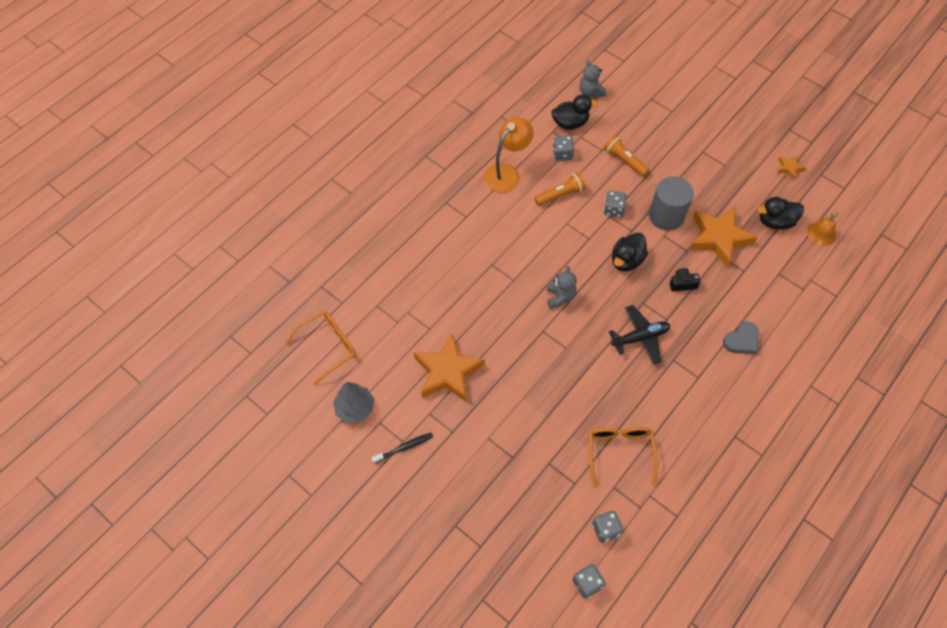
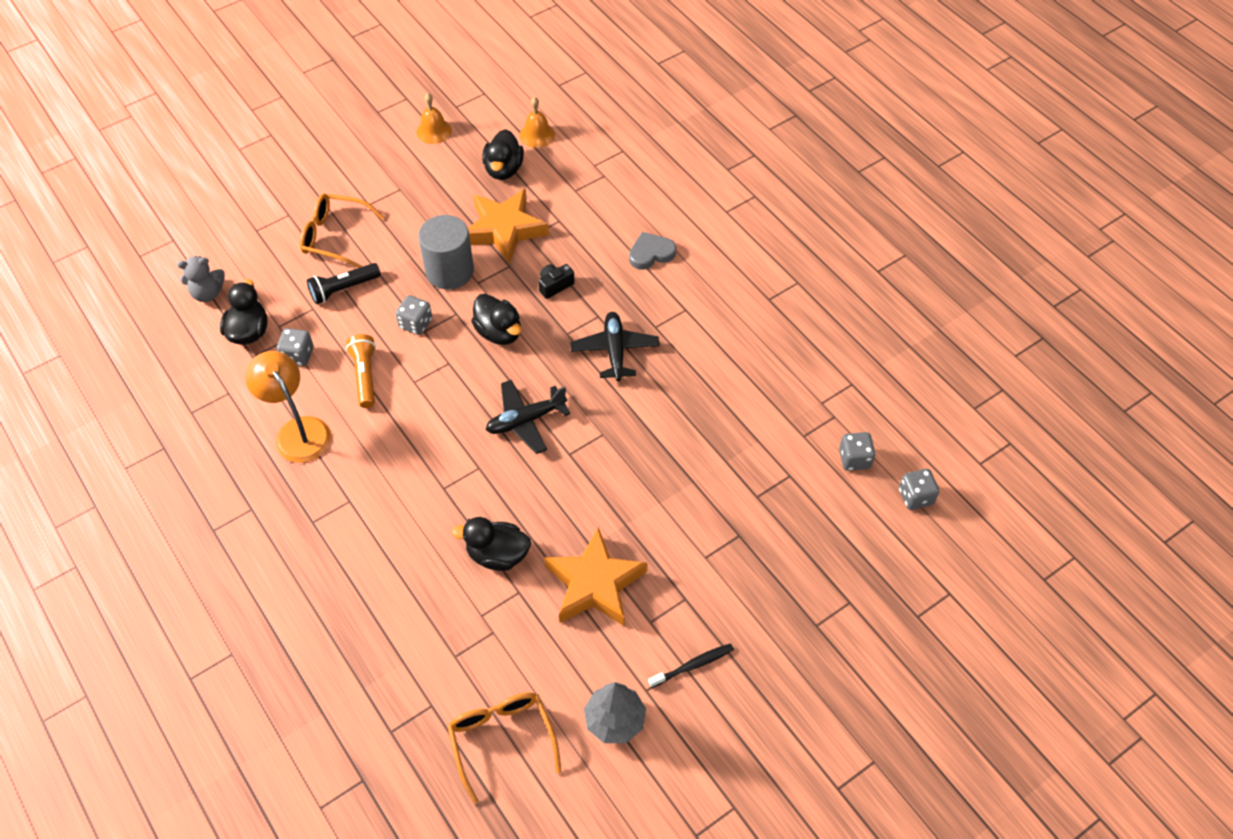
camera: 75 degrees left, 5 degrees down
black toothbrush [372,433,433,464] -> black toothbrush turned 75 degrees clockwise [648,643,734,688]
grey teddy bear [547,266,577,308] -> black plane [486,380,570,454]
orange glasses [589,427,658,487] -> orange glasses moved to [300,193,384,268]
orange flashlight [604,135,650,177] -> black flashlight [307,263,381,304]
black camera [670,268,700,291] -> black camera turned 45 degrees clockwise [538,264,574,299]
grey heart [723,321,759,354] -> grey heart turned 90 degrees counterclockwise [629,232,676,270]
orange star [777,155,806,180] -> orange bell [416,93,452,144]
none -> black duck [452,517,531,571]

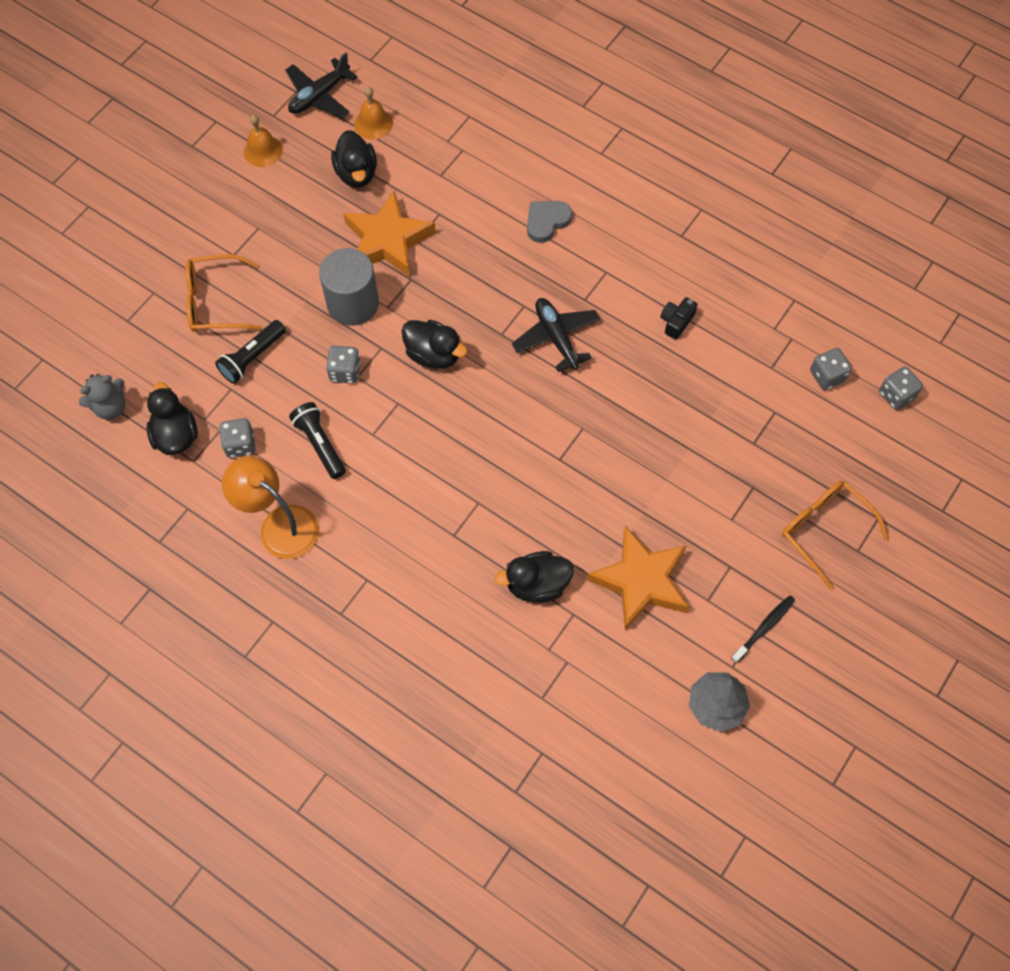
camera: 20 degrees left, 10 degrees up
orange flashlight [346,334,376,408] -> black flashlight [289,402,346,479]
orange glasses [447,692,562,804] -> orange glasses moved to [782,481,889,590]
black plane [486,380,570,454] -> black plane moved to [285,53,358,119]
black camera [538,264,574,299] -> black camera moved to [660,297,698,340]

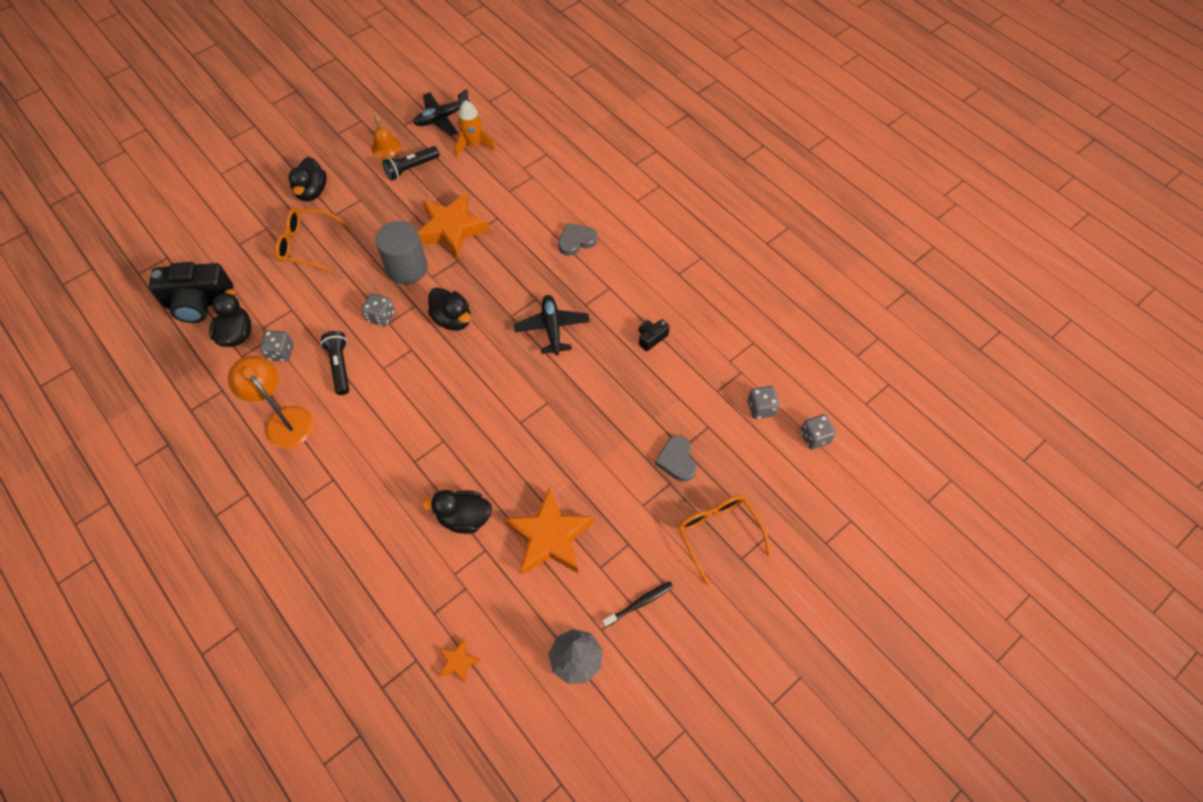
camera: 15 degrees right, 5 degrees down
grey teddy bear [79,374,125,420] -> black camera [149,262,233,323]
black flashlight [215,320,286,384] -> black flashlight moved to [382,146,439,181]
black duck [331,130,377,188] -> black duck moved to [288,157,327,201]
orange bell [354,87,393,139] -> orange rocket [455,100,495,157]
none -> orange star [438,639,481,683]
none -> grey heart [655,435,696,482]

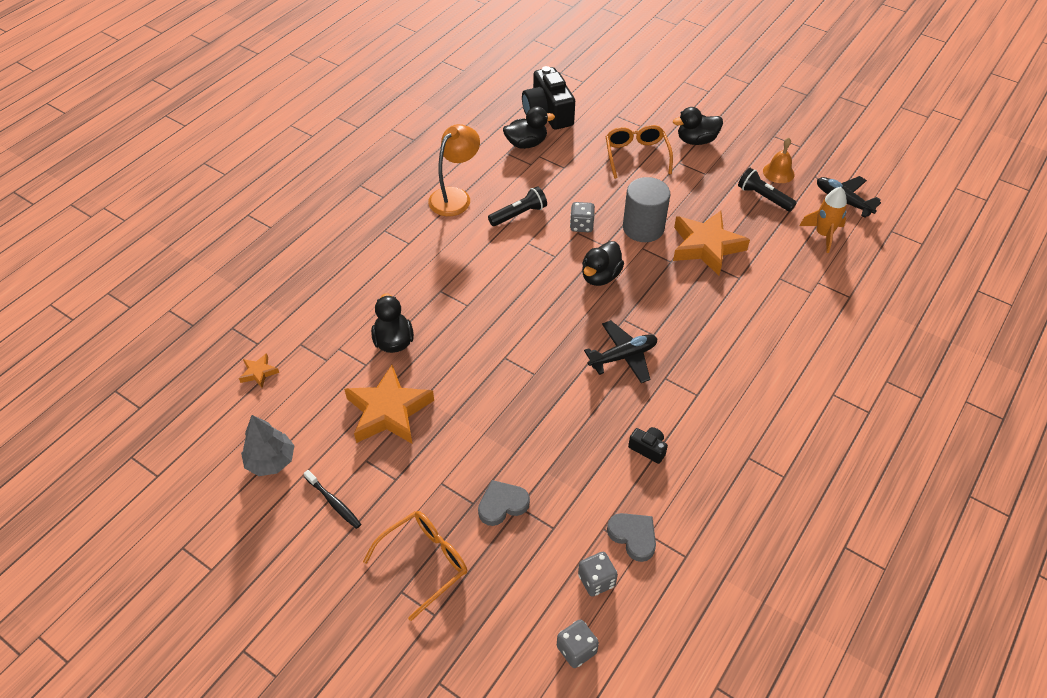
camera: 75 degrees right, 10 degrees down
grey dice [260,330,294,362] -> none
grey heart [558,223,597,256] -> grey heart moved to [607,513,656,562]

